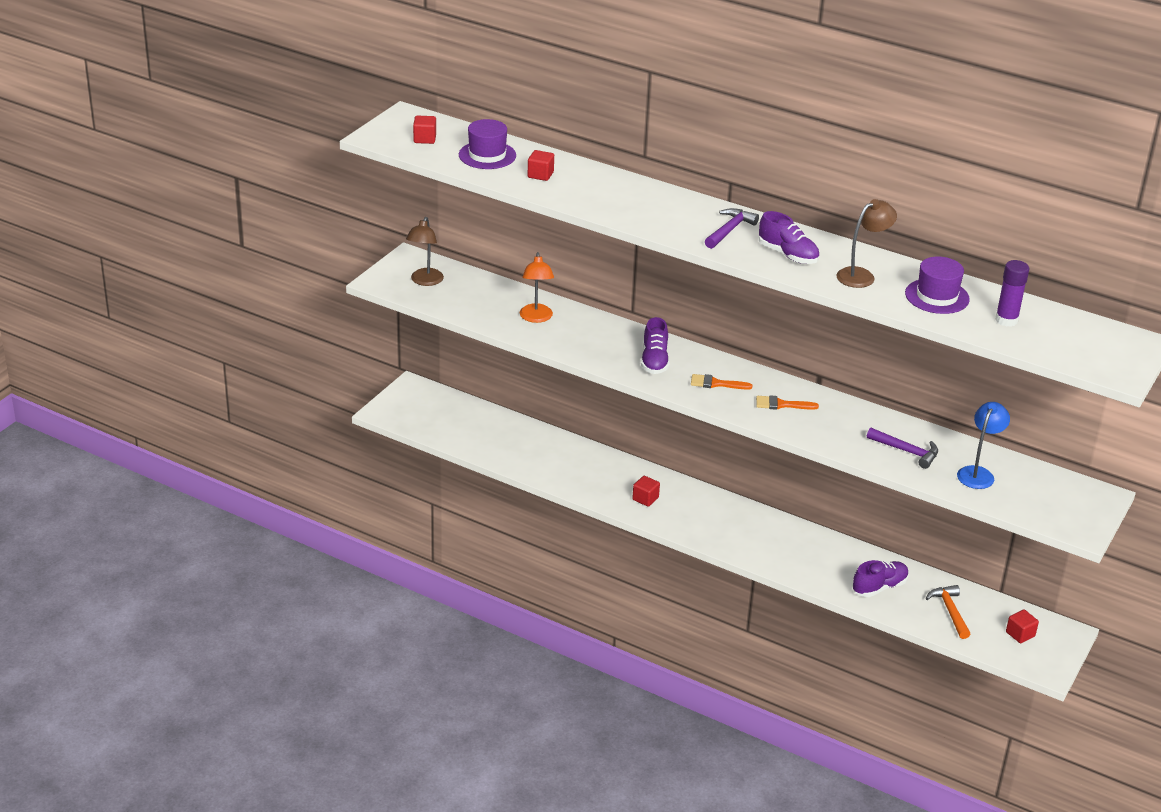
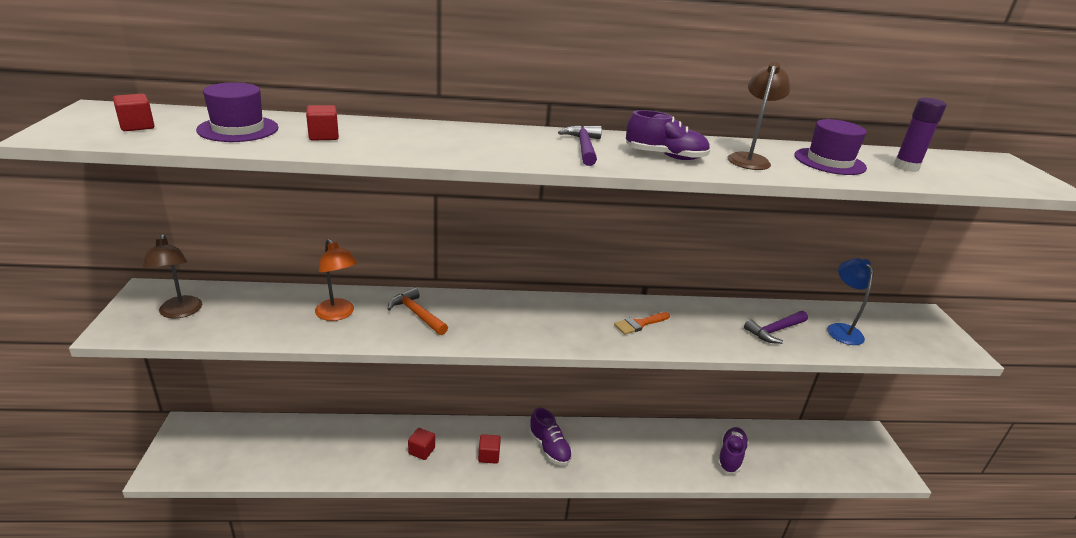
camera: 35 degrees left, 5 degrees down
purple shoe [641,317,670,374] -> purple shoe moved to [529,407,572,465]
orange brush [691,374,752,390] -> none
purple hammer [867,428,938,469] -> purple hammer turned 150 degrees clockwise [744,311,808,344]
orange hammer [926,585,970,639] -> orange hammer moved to [388,288,448,335]
red cube [1006,610,1039,643] -> red cube moved to [408,428,435,460]

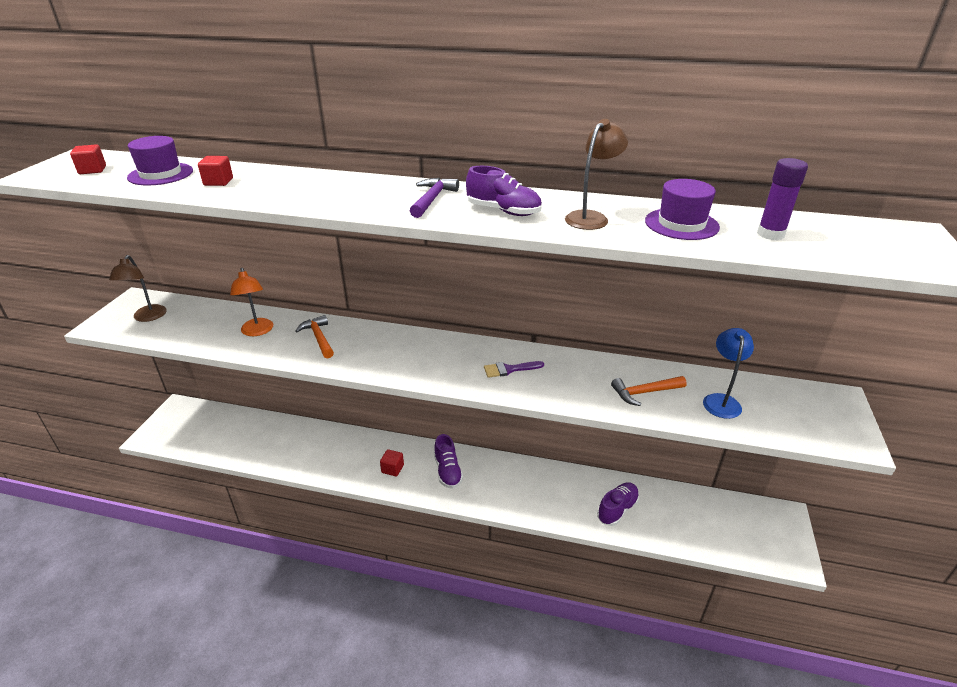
camera: 20 degrees right, 5 degrees up
red cube [408,428,435,460] -> none
orange brush [614,312,670,335] -> purple brush [484,361,544,378]
purple hammer [744,311,808,344] -> orange hammer [611,376,687,406]

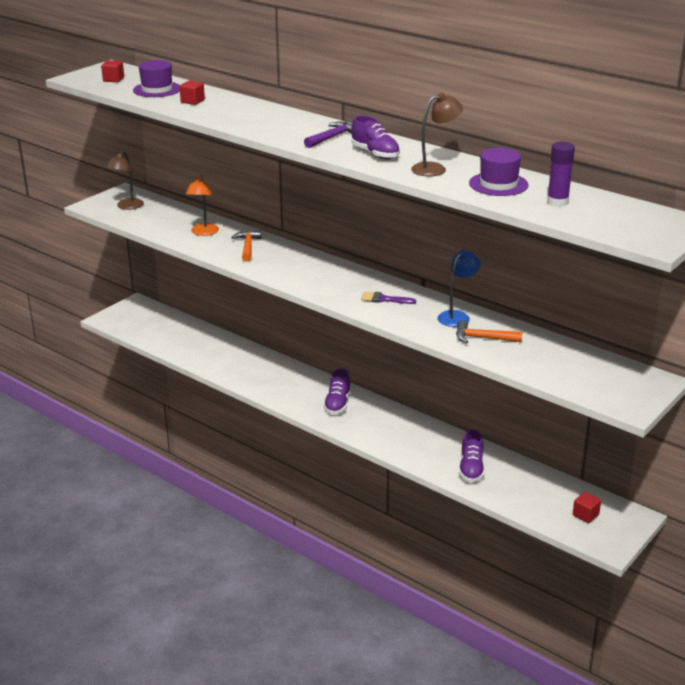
camera: 25 degrees right, 5 degrees down
red cube [380,449,404,477] -> red cube moved to [573,492,601,523]
purple shoe [597,482,639,526] -> purple shoe turned 120 degrees clockwise [459,430,485,482]
blue lamp [703,328,754,419] -> blue lamp moved to [438,250,481,327]

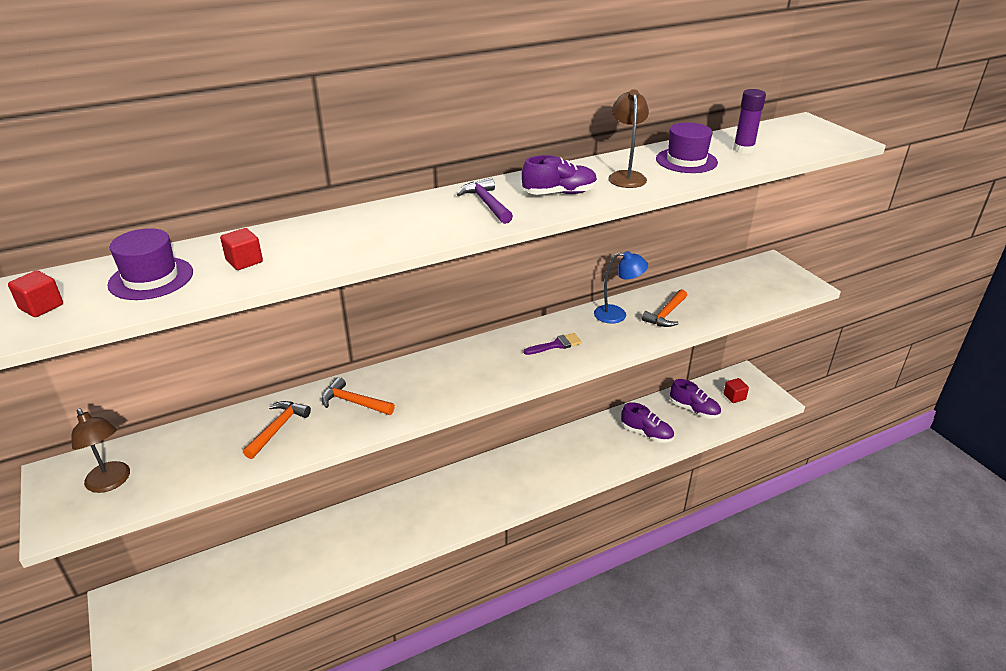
camera: 65 degrees left, 5 degrees up
orange lamp [186,174,219,236] -> orange hammer [243,401,311,459]
purple shoe [323,368,351,414] -> purple shoe moved to [670,379,721,419]
purple brush [361,291,416,304] -> purple brush turned 150 degrees counterclockwise [523,333,582,355]
blue lamp [438,250,481,327] -> blue lamp turned 120 degrees clockwise [594,251,648,324]

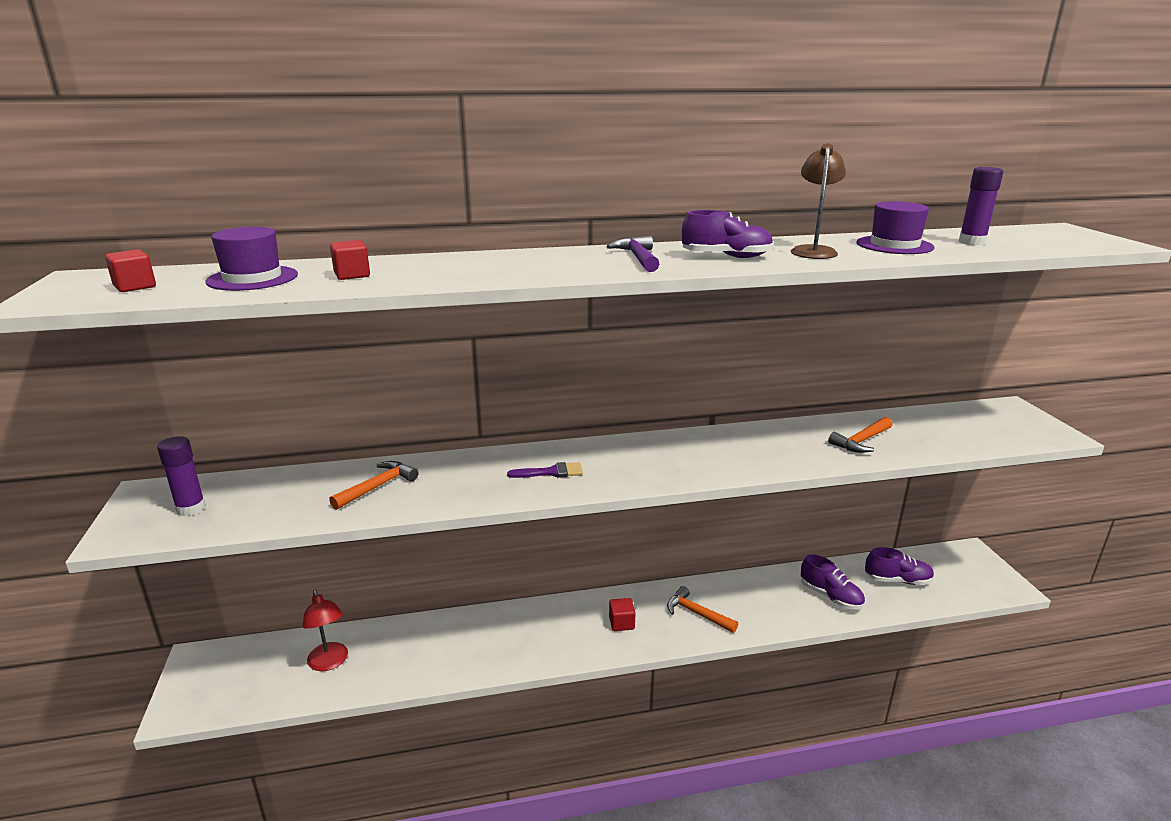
camera: 15 degrees right, 10 degrees down
brown lamp [71,408,130,493] -> purple glue stick [157,436,206,516]
orange hammer [322,377,395,415] -> orange hammer moved to [667,586,738,633]
purple brush [523,333,582,355] -> purple brush moved to [507,462,583,478]
blue lamp [594,251,648,324] -> none
purple shoe [670,379,721,419] -> purple shoe turned 45 degrees counterclockwise [865,547,934,585]
red cube [723,378,749,403] -> red cube moved to [609,598,635,631]
none -> red lamp [302,590,348,671]

